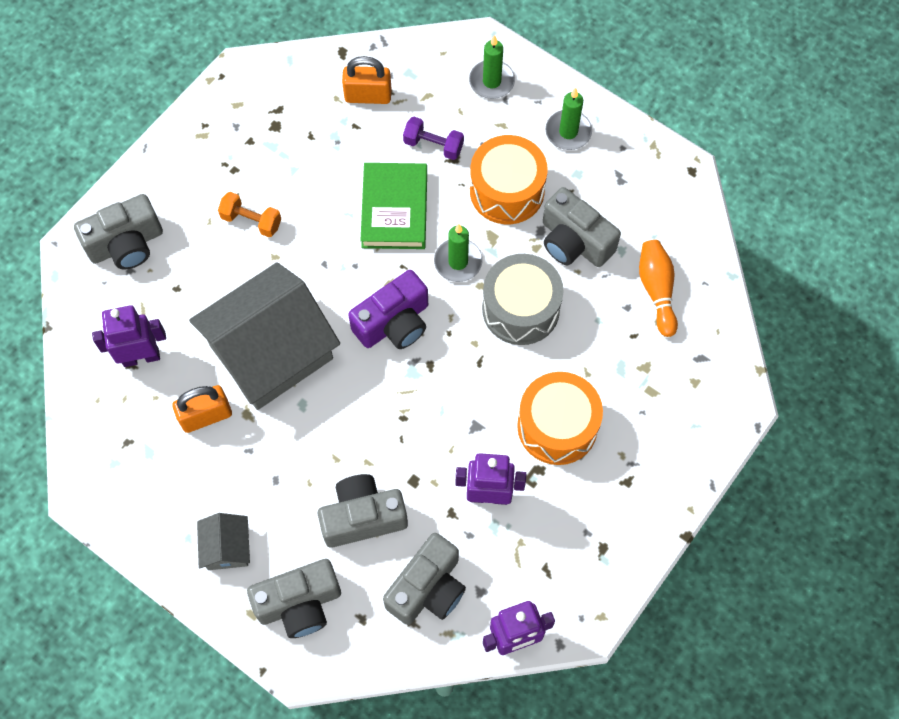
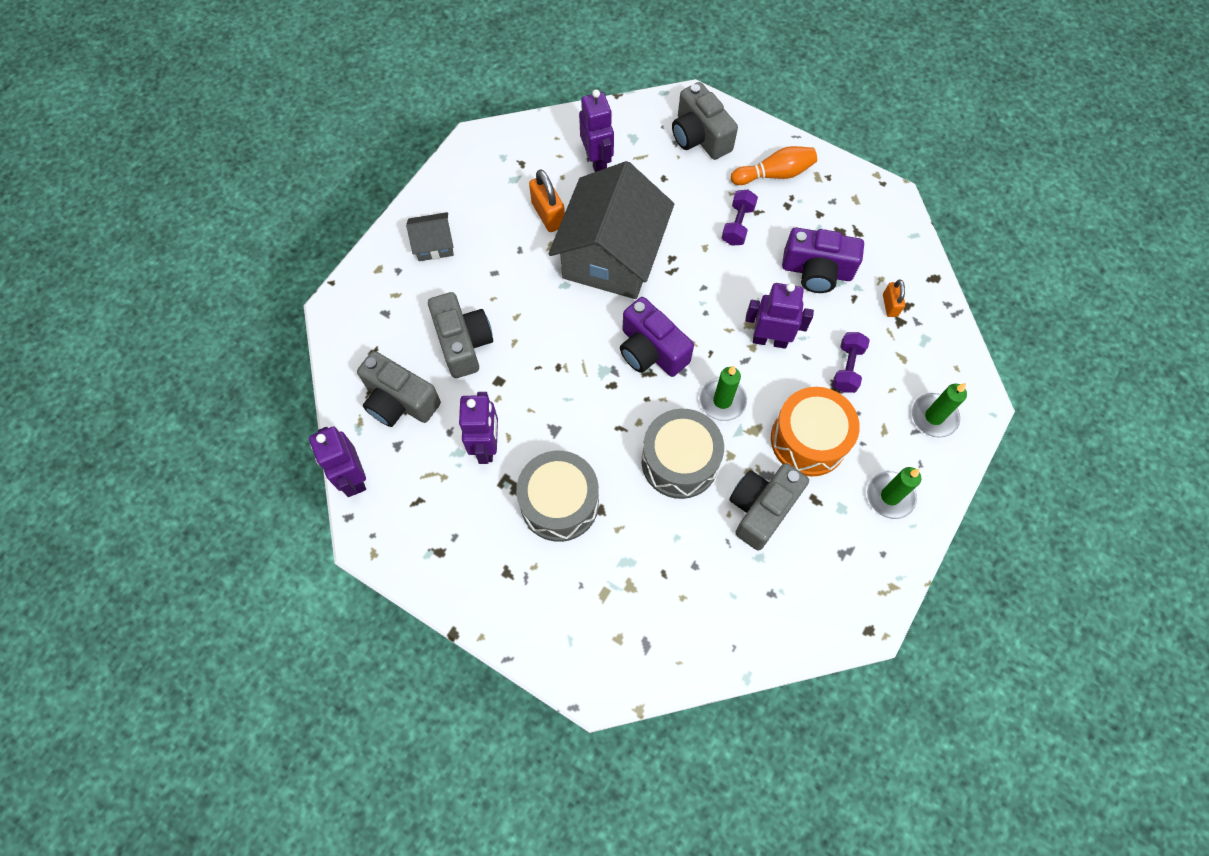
camera: 85 degrees right, 0 degrees up
grey house [189,262,340,410] -> grey house turned 60 degrees clockwise [549,161,674,299]
orange dumbbell [218,192,281,237] -> purple dumbbell [722,190,758,246]
grey camera [247,559,341,638] -> none
orange padlock [342,56,392,104] -> orange padlock [883,279,905,317], size x0.62
green book [360,163,427,249] -> purple robot [745,283,814,349]
orange drum [517,372,603,465] -> grey drum [516,451,599,542]
orange bowling pin [639,240,678,337] -> orange bowling pin moved to [731,146,817,185]
none -> purple camera [782,227,864,293]

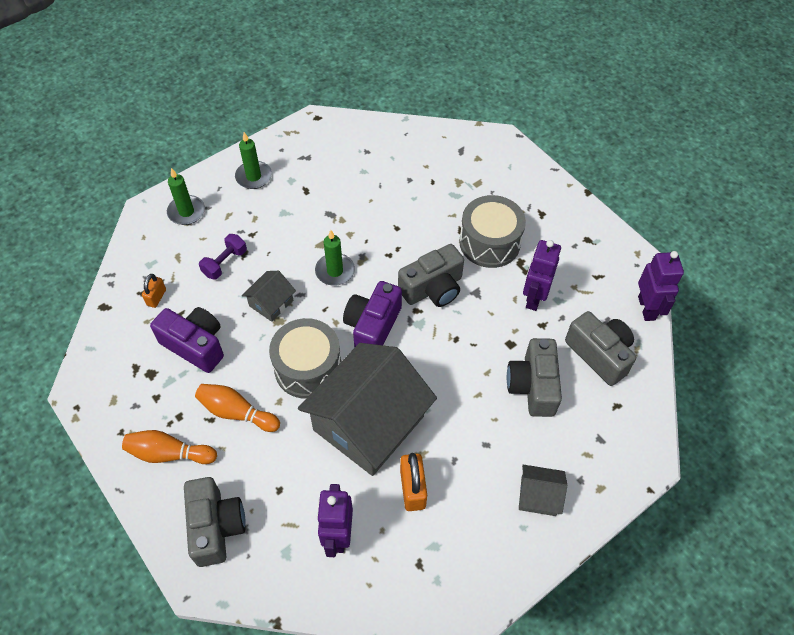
camera: 160 degrees left, 10 degrees down
purple camera [620,297,694,377] -> purple camera turned 135 degrees counterclockwise [343,281,402,348]
grey drum [642,409,724,499] -> grey drum moved to [269,318,341,399]
purple dumbbell [722,190,758,246] -> orange bowling pin [195,384,280,432]
grey camera [729,463,809,550] -> grey camera moved to [398,244,464,307]
purple robot [745,283,814,349] -> grey house [242,271,296,322]
orange drum [771,387,860,476] -> none

